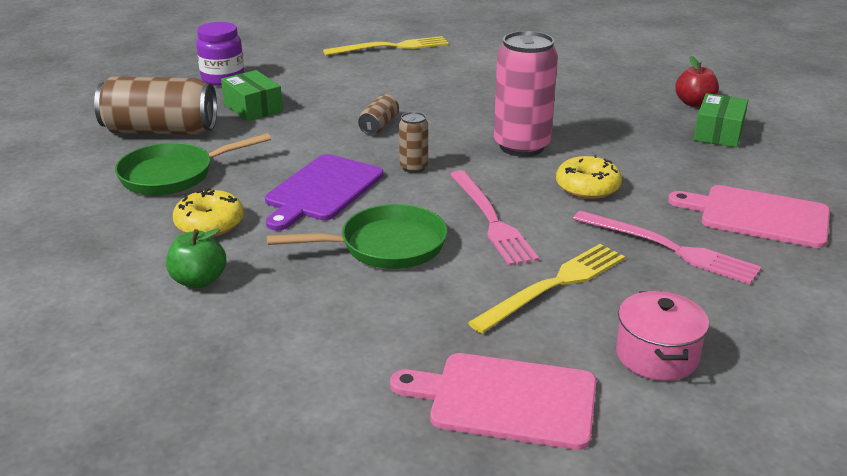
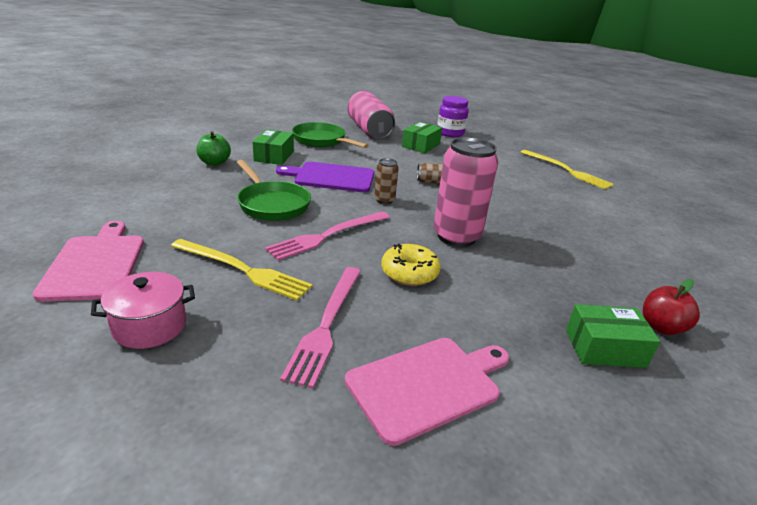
camera: 65 degrees right, 0 degrees up
brown can [94,76,217,135] -> pink can [347,91,395,139]
yellow donut [173,188,244,237] -> green box [253,129,294,165]
pink cutting board [668,185,830,248] -> pink cutting board turned 60 degrees clockwise [345,338,509,446]

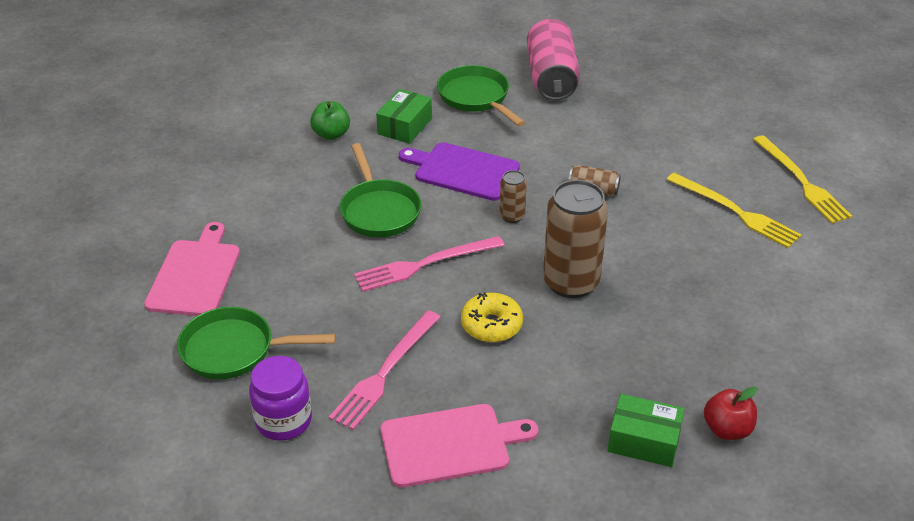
camera: 20 degrees right, 10 degrees up
pink pot [91,272,195,349] -> green pan [177,307,336,379]
yellow fork [171,239,312,301] -> yellow fork moved to [666,173,802,248]
green box [402,122,442,153] -> none
pink can [433,137,498,247] -> brown can [543,180,608,298]
purple jar [437,96,469,137] -> purple jar moved to [249,356,312,441]

